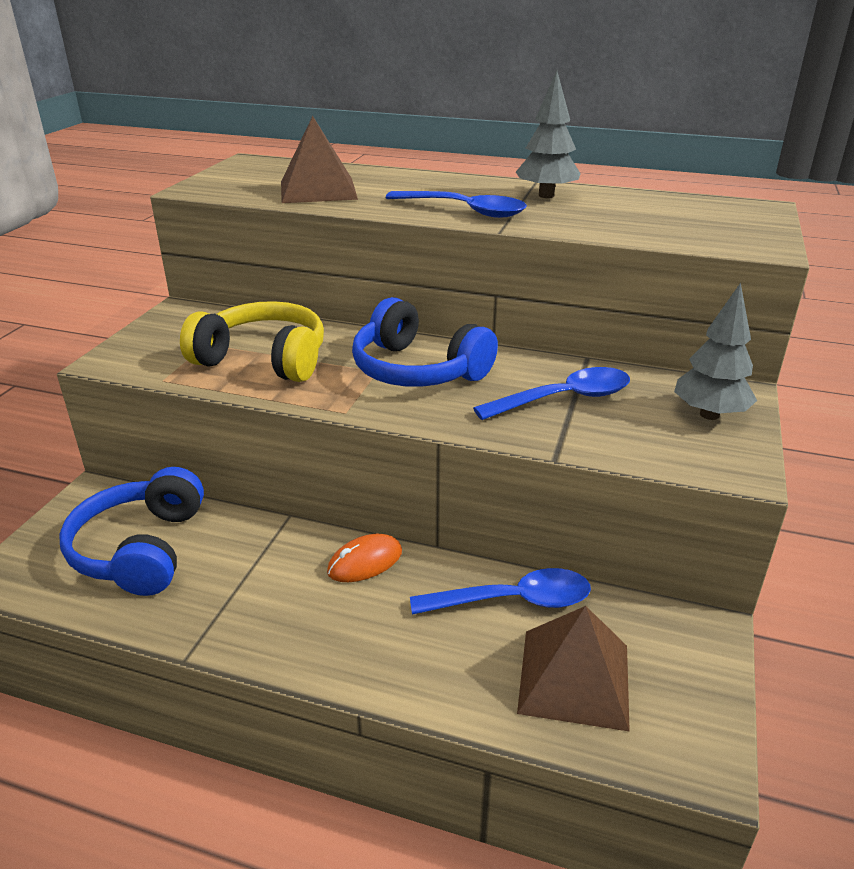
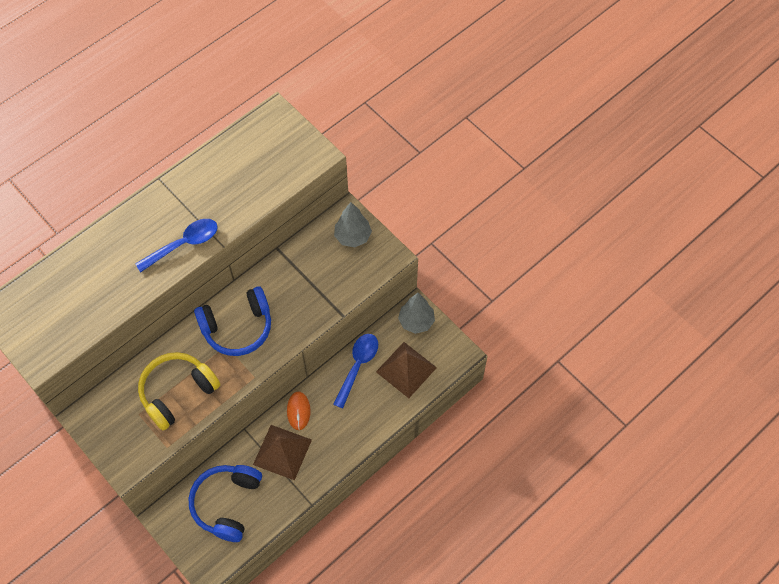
camera: 60 degrees left, 30 degrees up
blue headphones [59,467,204,596] -> blue headphones turned 75 degrees clockwise [188,465,262,542]
brown pyramid [281,116,358,203] -> brown pyramid moved to [253,425,312,481]
blue spoon [473,367,630,420] -> none
grey tree [516,71,581,198] -> grey tree moved to [398,293,435,334]

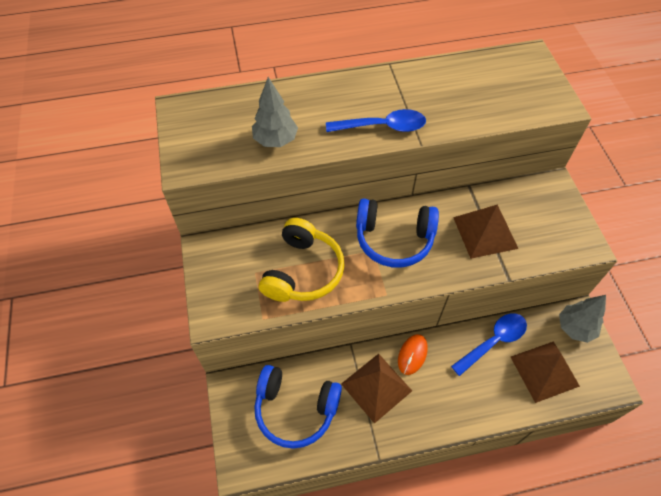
camera: 30 degrees right, 5 degrees down
yellow headphones [138,352,220,430] -> yellow headphones turned 120 degrees clockwise [259,218,345,302]
blue headphones [188,465,262,542] -> blue headphones turned 120 degrees counterclockwise [254,365,342,449]
grey tree [334,202,372,247] -> grey tree moved to [252,77,298,147]
none -> brown pyramid [453,204,518,259]

